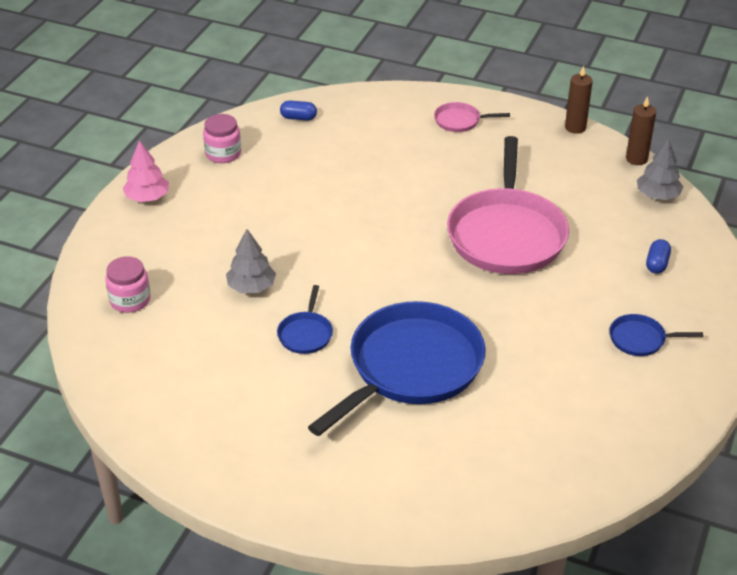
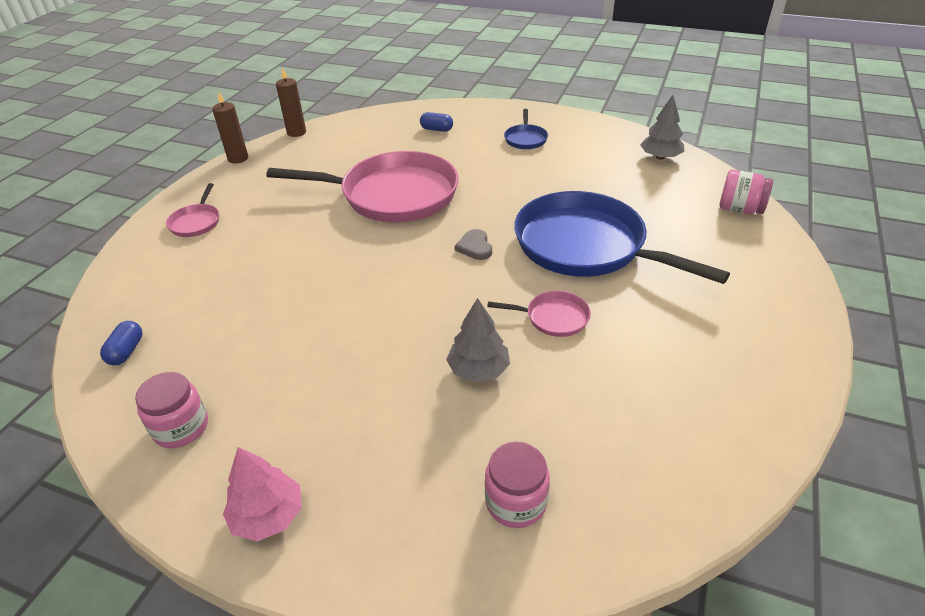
camera: 90 degrees left, 0 degrees up
blue pan [277,285,333,354] -> pink pan [487,291,591,337]
grey tree [637,138,683,200] -> grey tree moved to [640,95,684,160]
none -> grey heart [455,229,492,260]
none -> pink jar [719,170,773,214]

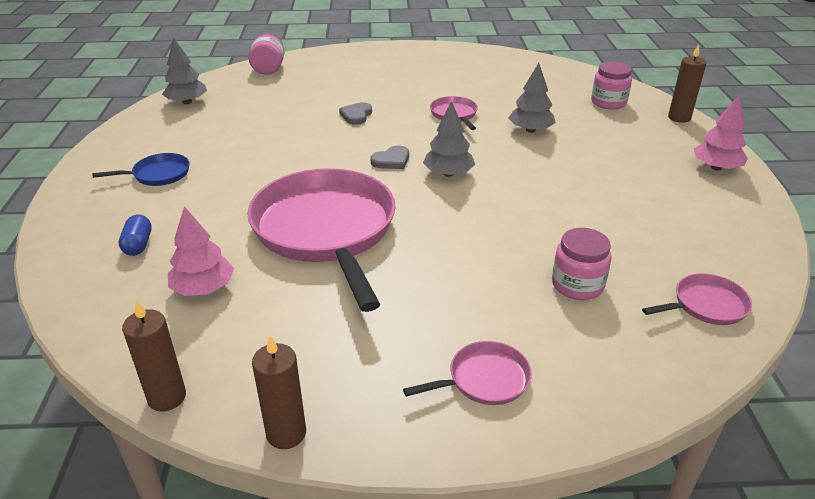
camera: 115 degrees left, 5 degrees down
blue capsule [100,321,142,365] -> pink pan [642,273,752,325]
pink jar [135,372,208,448] -> pink jar moved to [552,228,611,300]
blue pan [514,191,730,284] -> grey heart [339,102,372,125]
none -> pink tree [168,206,234,296]
none -> grey tree [423,101,475,177]
none -> brown candle [668,44,706,123]

